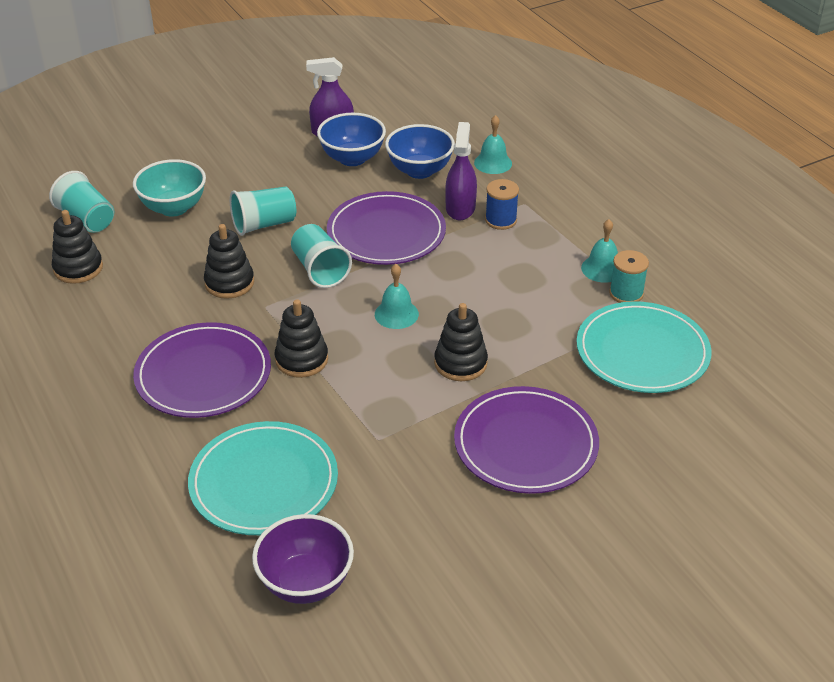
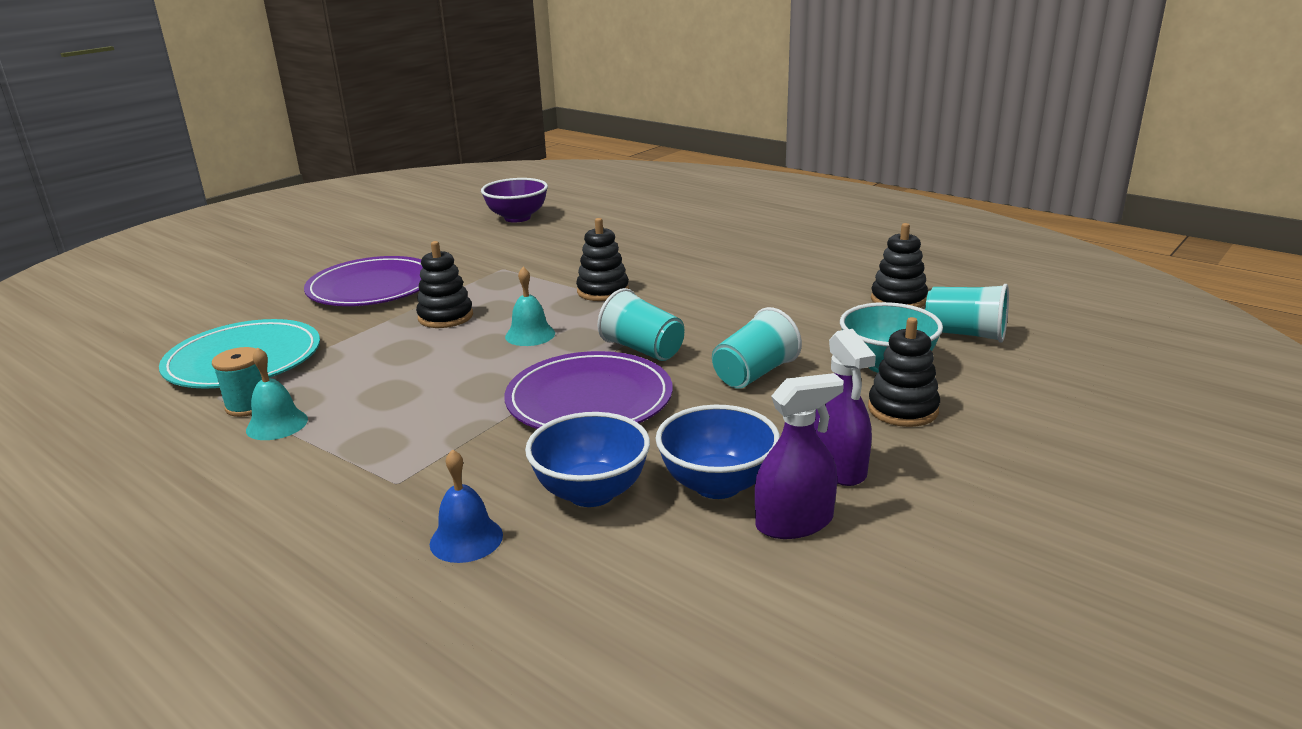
camera: 160 degrees right, 15 degrees down
purple plate [133,322,271,418] -> none
turquoise plate [188,421,338,535] -> none
black stacking toy [204,224,254,299] -> black stacking toy moved to [868,317,940,427]
purple spray bottle [445,122,477,220] -> purple spray bottle moved to [814,329,876,486]
turquoise bell [474,115,512,174] -> blue bell [430,449,503,563]
blue spool [485,179,519,230] -> none

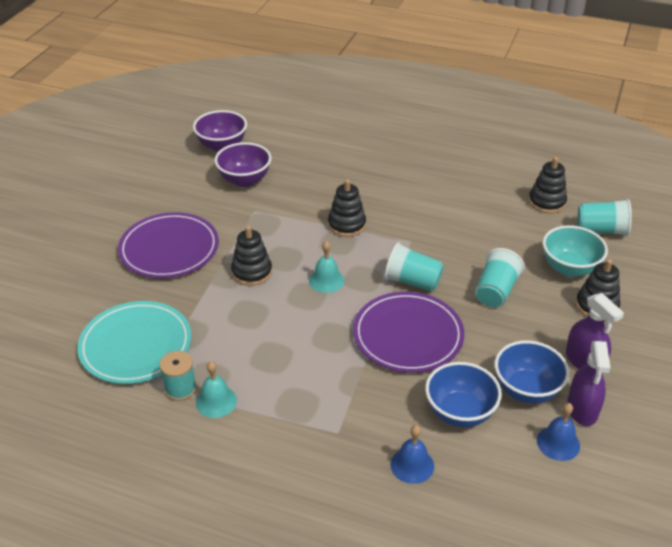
camera: 20 degrees left, 15 degrees up
purple spray bottle [755,373,844,539] -> purple spray bottle turned 135 degrees clockwise [567,341,610,426]
none -> purple bowl [215,142,271,187]
none -> blue bell [537,403,580,461]

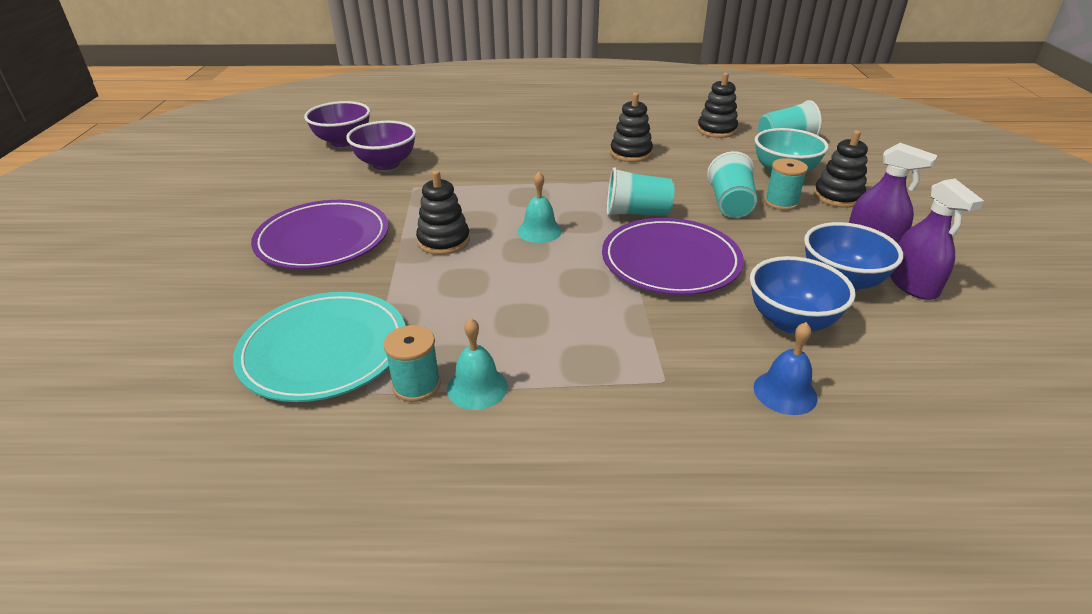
camera: 20 degrees left, 5 degrees down
black stacking toy [328,179,366,237] -> black stacking toy moved to [610,93,653,162]
blue bell [537,403,580,461] -> none
none -> turquoise spool [765,158,808,210]

